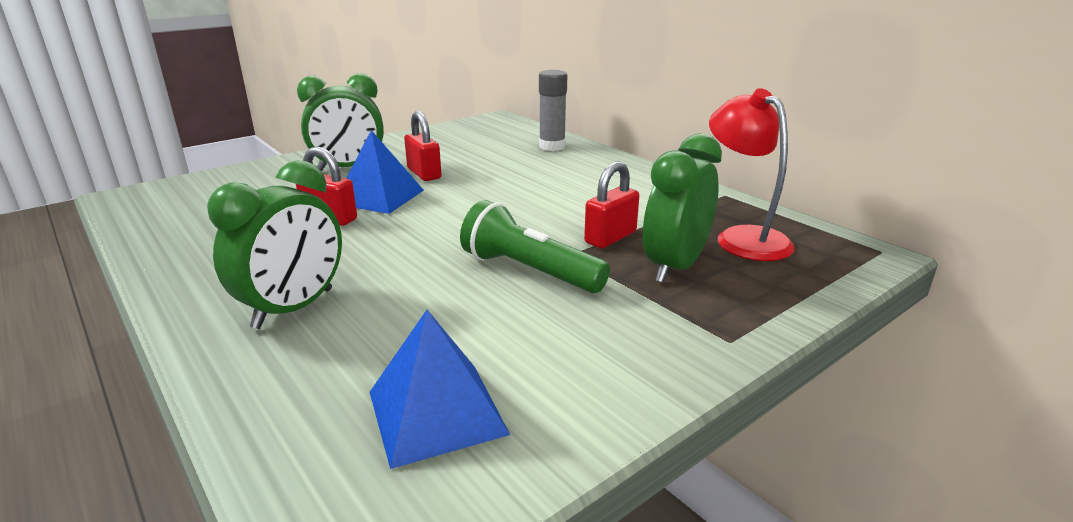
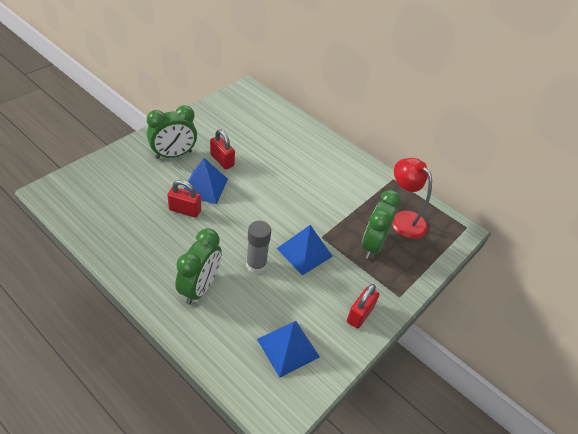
camera: 15 degrees left, 20 degrees up
green flashlight [460,200,610,293] -> blue pyramid [276,225,333,275]
grey glue stick [539,70,567,151] -> grey glue stick moved to [246,221,271,274]
red padlock [584,161,639,248] -> red padlock moved to [347,284,379,329]

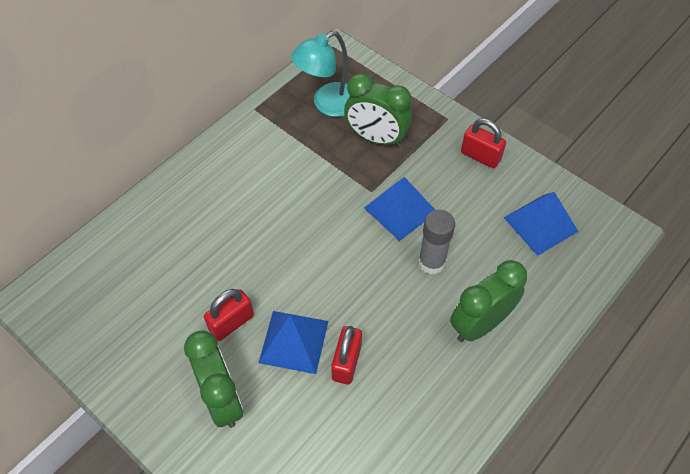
camera: 85 degrees left, 10 degrees up
green clock [175,228,222,304] -> green clock turned 60 degrees counterclockwise [450,260,527,342]
red lamp [392,158,432,239] -> turquoise lamp [291,31,350,117]

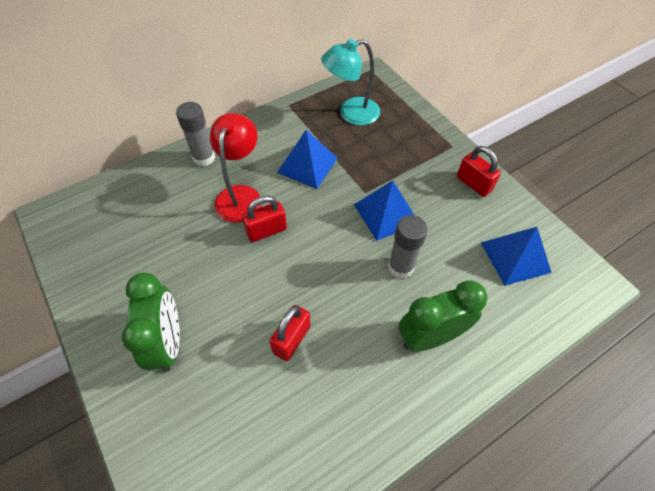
camera: 15 degrees right, 0 degrees up
red padlock [204,289,254,341] -> red padlock moved to [242,196,287,242]
blue pyramid [259,311,329,374] -> blue pyramid moved to [277,130,338,189]
green clock [344,73,412,147] -> none
none -> grey glue stick [176,102,215,167]
none -> red lamp [210,113,261,222]

